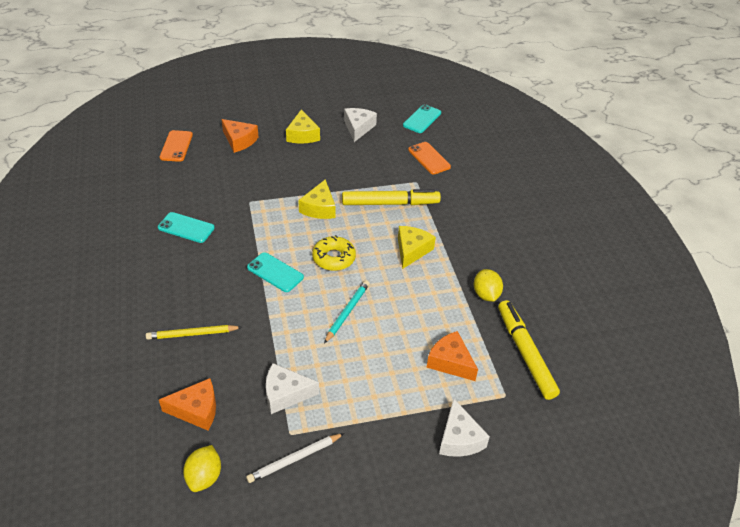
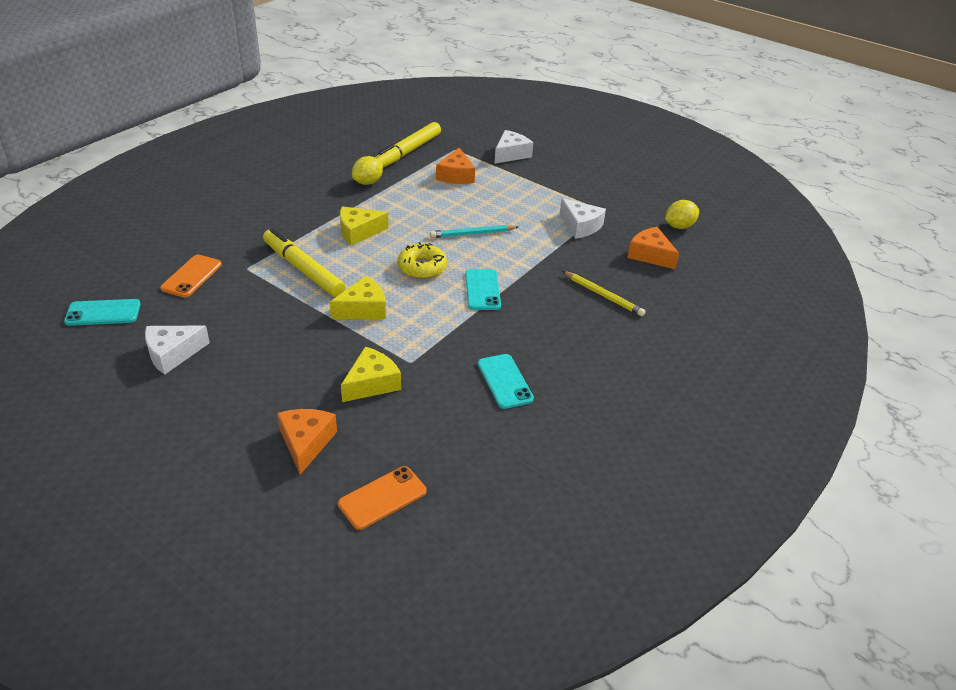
camera: 130 degrees left, 5 degrees down
white pencil [246,433,344,483] -> none
yellow cheese [286,109,320,144] -> yellow cheese moved to [341,347,401,402]

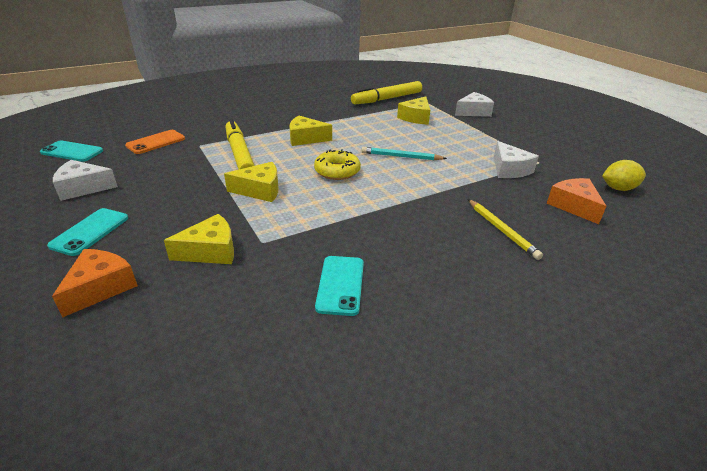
camera: 25 degrees right, 5 degrees down
orange phone [338,466,427,530] -> none
yellow lemon [352,156,383,185] -> none
orange cheese [436,148,475,184] -> yellow cheese [397,96,430,125]
turquoise phone [465,269,501,310] -> turquoise phone moved to [47,208,128,256]

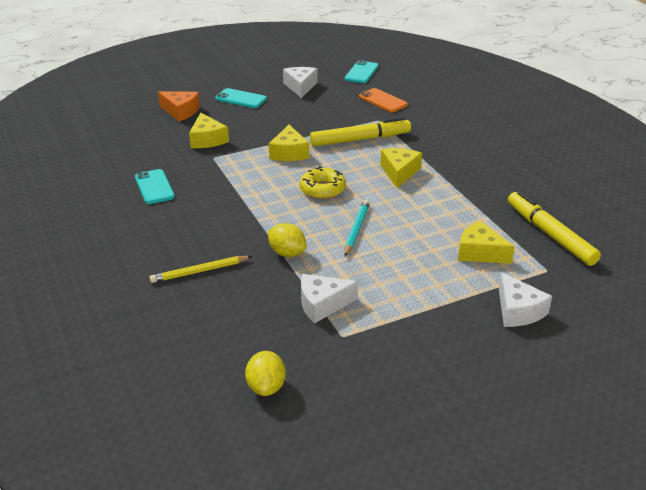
camera: 95 degrees right, 0 degrees up
turquoise phone [315,256,364,316] -> turquoise phone turned 60 degrees clockwise [135,169,175,204]
orange cheese [547,178,606,224] -> none
none -> yellow lemon [268,223,307,257]

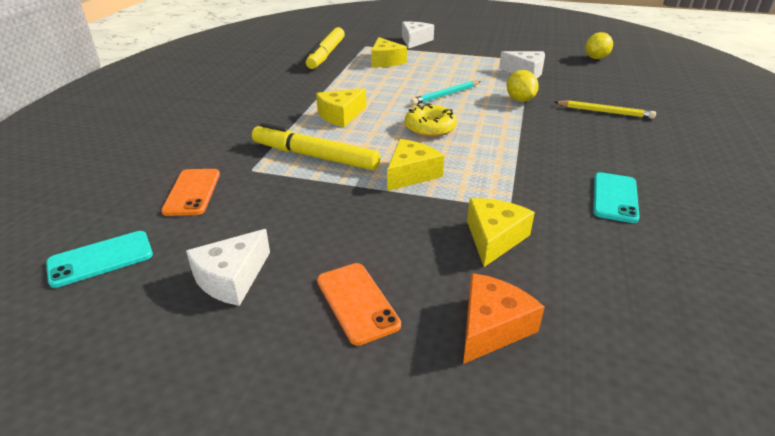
camera: 140 degrees left, 0 degrees up
orange cheese [158,92,200,121] -> orange cheese turned 60 degrees clockwise [463,273,545,364]
turquoise phone [215,88,267,108] -> orange phone [317,263,401,346]

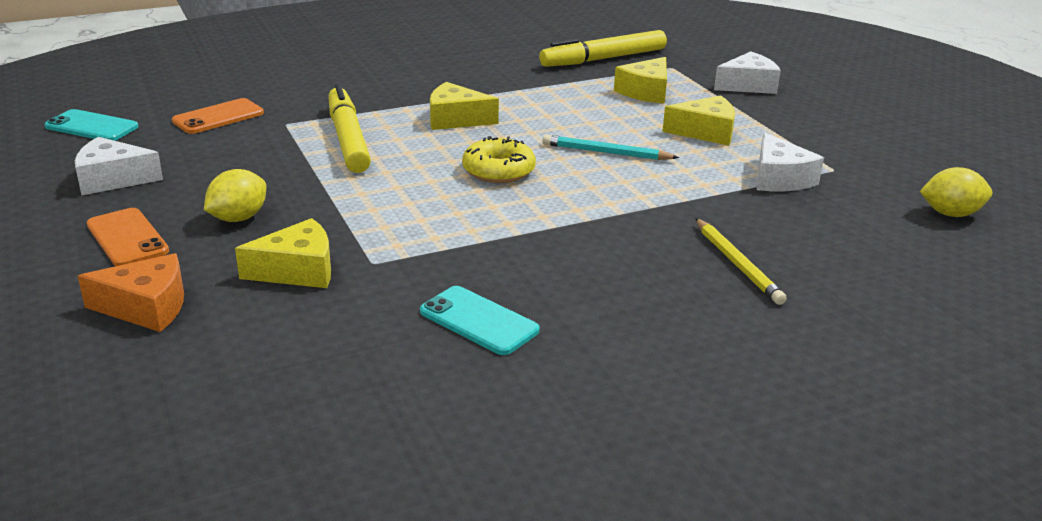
camera: 50 degrees right, 5 degrees down
orange phone [317,263,401,346] -> orange phone turned 60 degrees counterclockwise [87,208,169,266]
yellow cheese [387,139,444,191] -> yellow cheese moved to [662,95,735,146]
yellow lemon [506,70,539,102] -> yellow lemon moved to [204,169,266,222]
turquoise phone [593,172,640,223] -> turquoise phone turned 60 degrees clockwise [420,286,540,355]

